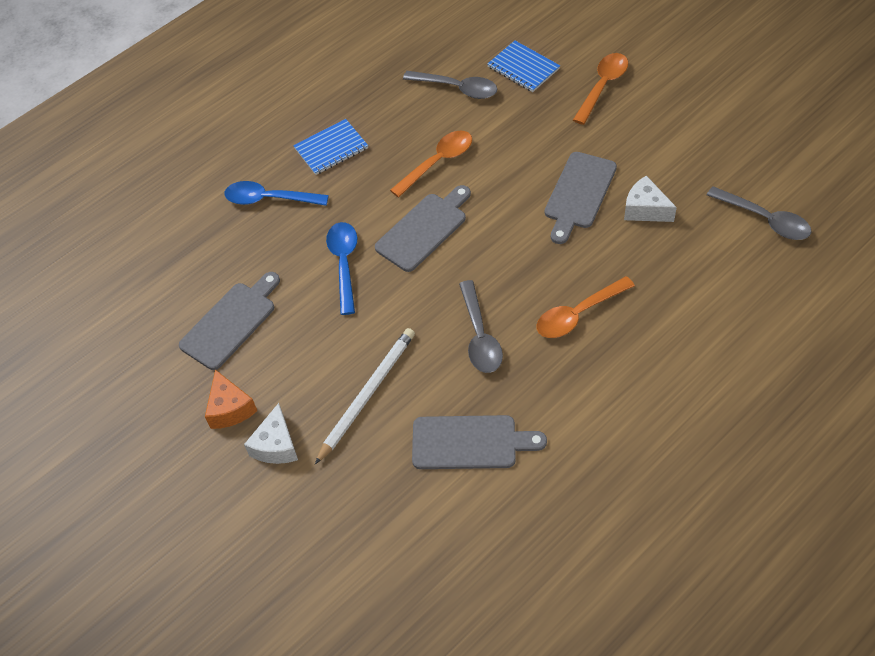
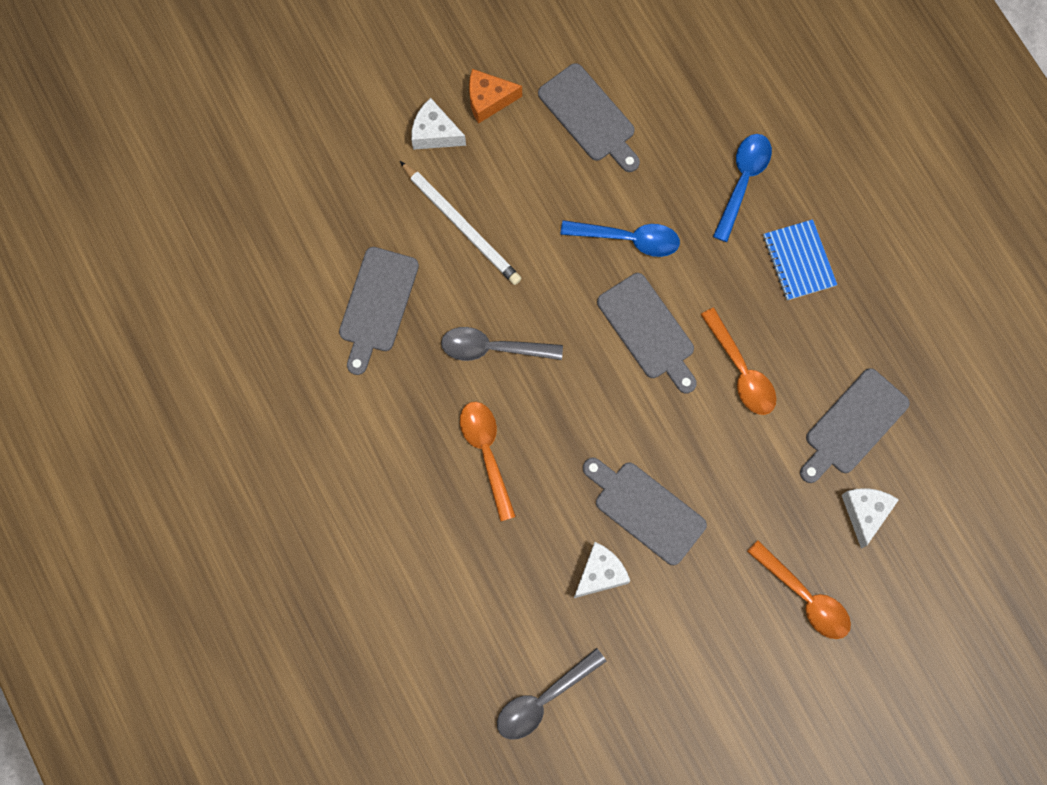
camera: 100 degrees right, 20 degrees up
grey spoon [403,71,497,99] -> grey cutting board [800,368,910,483]
blue notebook [487,40,560,92] -> white cheese [842,488,899,549]

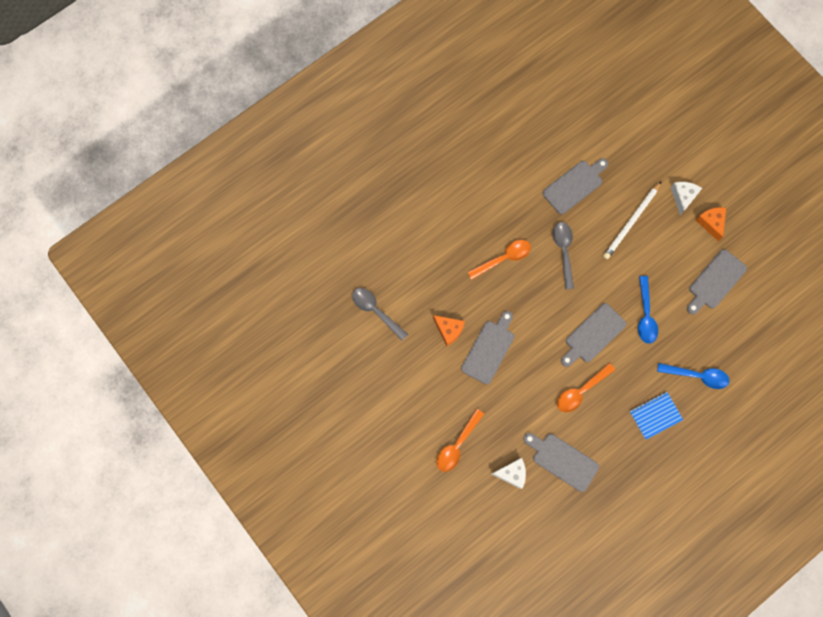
camera: 80 degrees right, 0 degrees up
grey cutting board [339,247,419,375] -> grey cutting board turned 135 degrees clockwise [542,158,608,214]
white cheese [574,542,630,598] -> orange cheese [433,315,465,346]

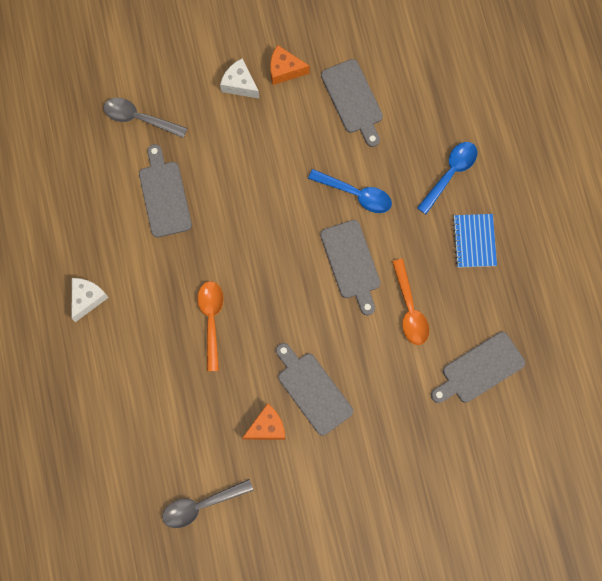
camera: 65 degrees left, 0 degrees up
orange spoon [436,409,484,472] -> none
white cheese [492,458,526,489] -> white cheese moved to [71,278,109,322]
grey spoon [553,222,574,289] -> grey spoon moved to [103,98,187,138]
white pencil [603,182,661,259] -> none

